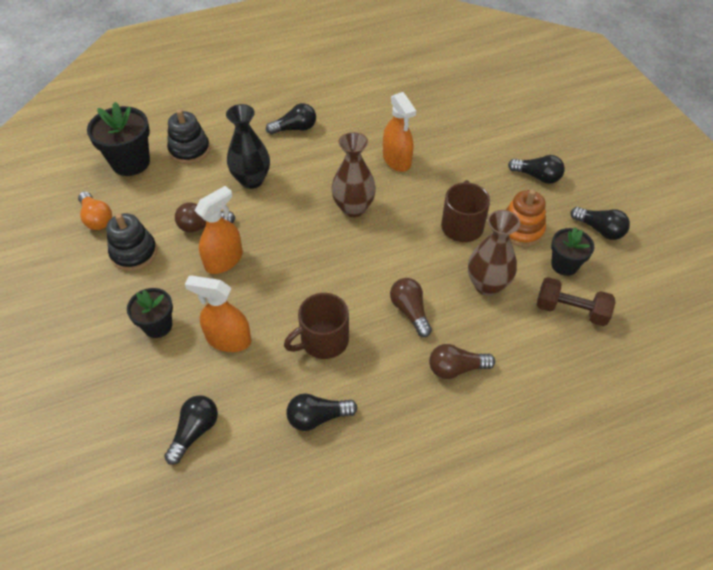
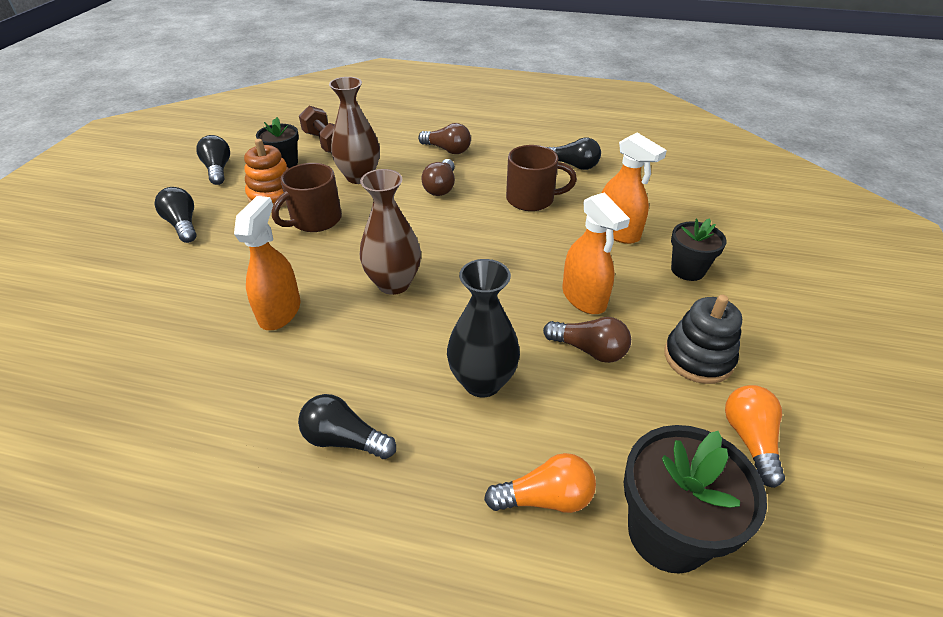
camera: 145 degrees left, 10 degrees down
black light bulb [164,395,218,465] -> none
black stacking toy [167,109,210,164] -> orange light bulb [484,453,596,513]
orange spray bottle [195,186,243,274] -> orange spray bottle turned 105 degrees counterclockwise [562,193,630,314]

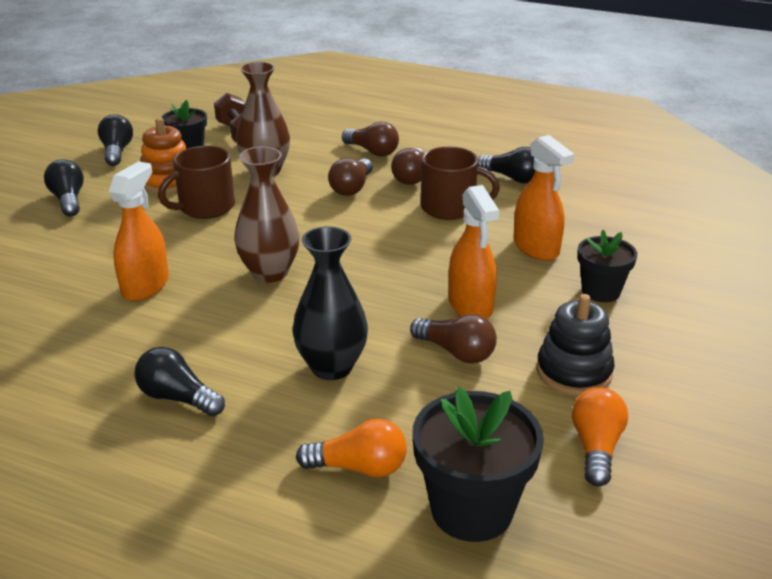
camera: 10 degrees right, 10 degrees down
none -> brown light bulb [391,148,424,185]

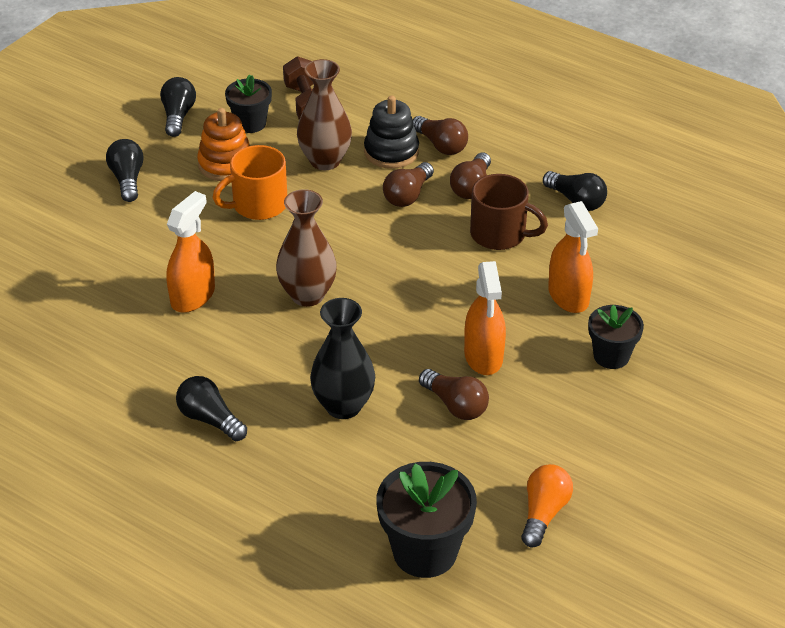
camera: 10 degrees right, 10 degrees up
brown mug [158,146,235,219] -> orange mug [213,145,287,220]
orange light bulb [296,419,407,477] -> none
black stacking toy [537,294,615,396] -> black stacking toy moved to [364,95,419,169]

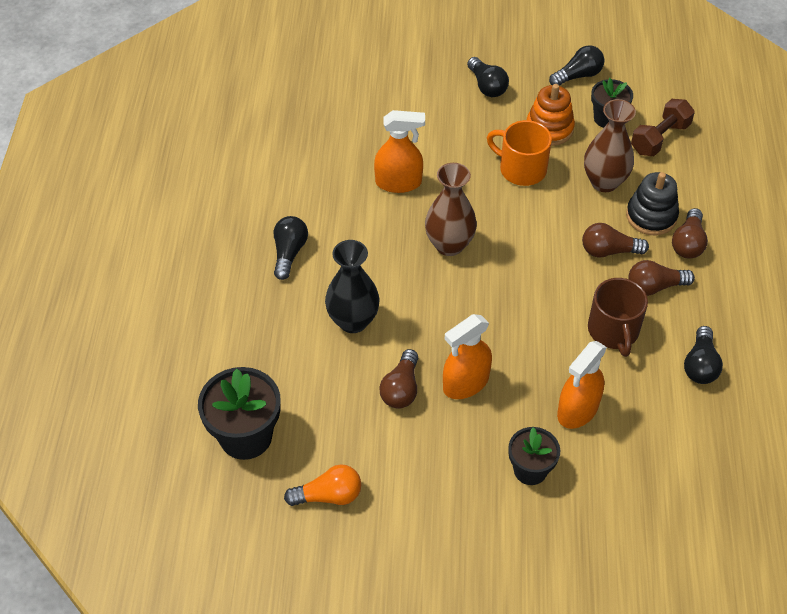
camera: 60 degrees right, 10 degrees up
black light bulb [106,139,144,202] -> black light bulb turned 105 degrees clockwise [467,57,509,97]

